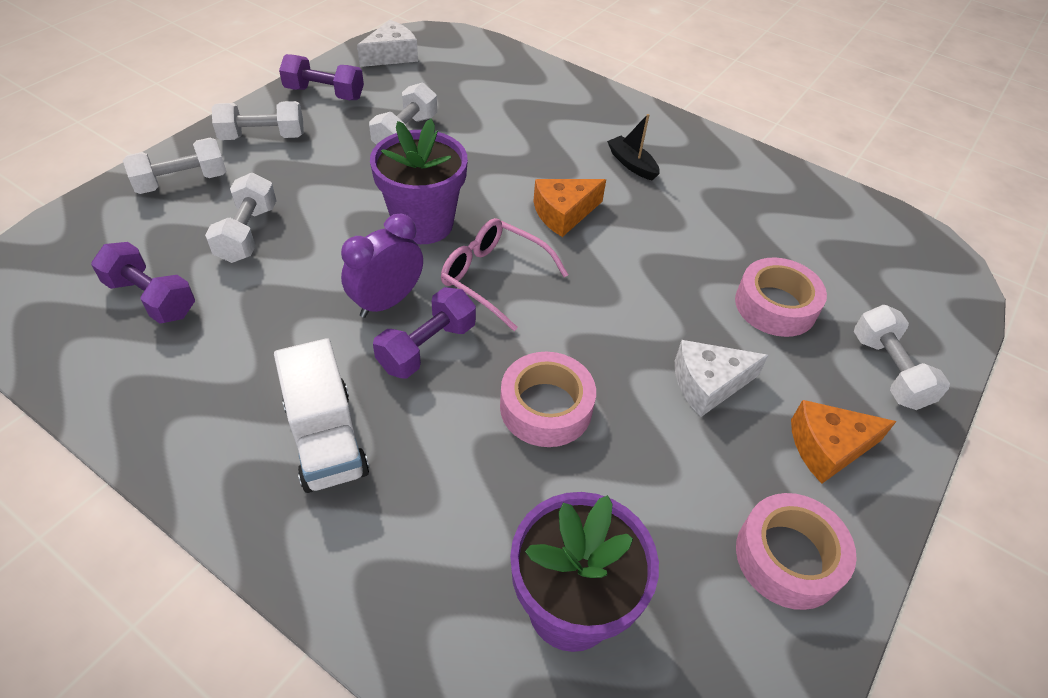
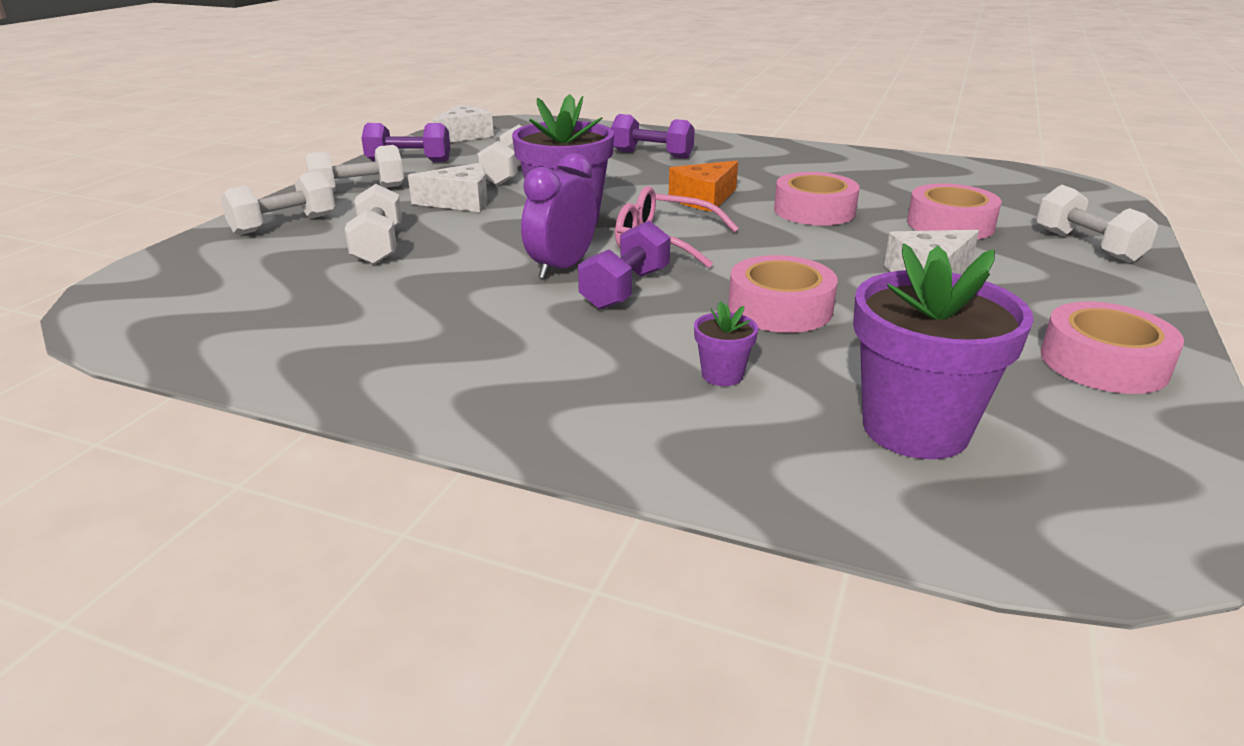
camera: 10 degrees left, 20 degrees down
purple dumbbell [91,242,195,324] -> purple dumbbell moved to [611,114,695,159]
white truck [274,338,369,493] -> none
black boat [607,114,660,181] -> none
orange cheese [791,400,897,484] -> none
none -> white cheese [408,163,488,212]
none -> purple flower pot [694,301,758,386]
none -> pink tape [774,172,860,226]

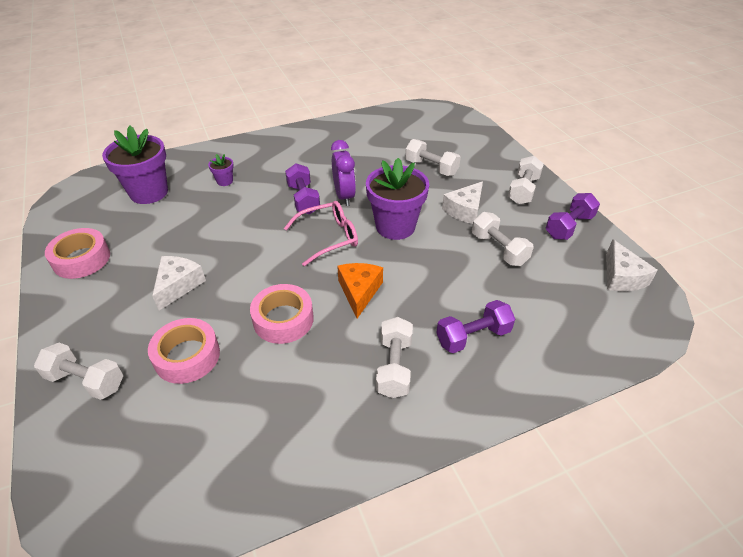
camera: 135 degrees right, 15 degrees up
white dumbbell [221,171,335,235] -> white dumbbell moved to [376,317,413,398]
pink tape [728,255,838,333] -> none

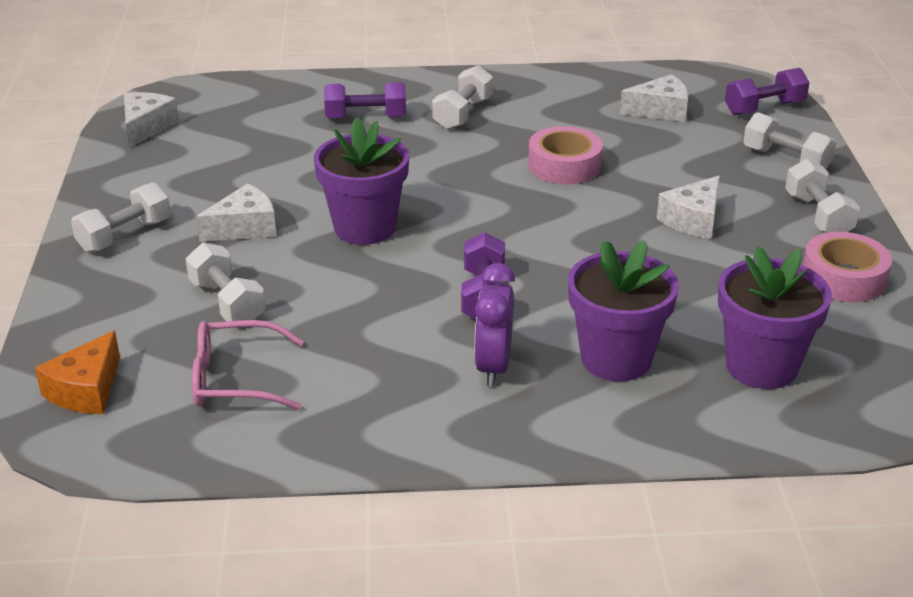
camera: 160 degrees left, 10 degrees down
pink tape [148,318,220,384] -> none
purple flower pot [208,154,234,186] -> purple flower pot [568,240,679,381], size x2.26
pink glasses [284,201,358,266] -> pink glasses moved to [192,320,304,410]
purple clock [331,140,356,206] -> purple clock moved to [474,263,515,386]
orange cheese [337,263,383,318] -> orange cheese moved to [35,331,120,414]
white dumbbell [472,212,534,266] -> white dumbbell moved to [785,159,860,233]
purple dumbbell [546,193,600,240] -> purple dumbbell moved to [725,68,810,115]
none -> white cheese [620,74,688,122]

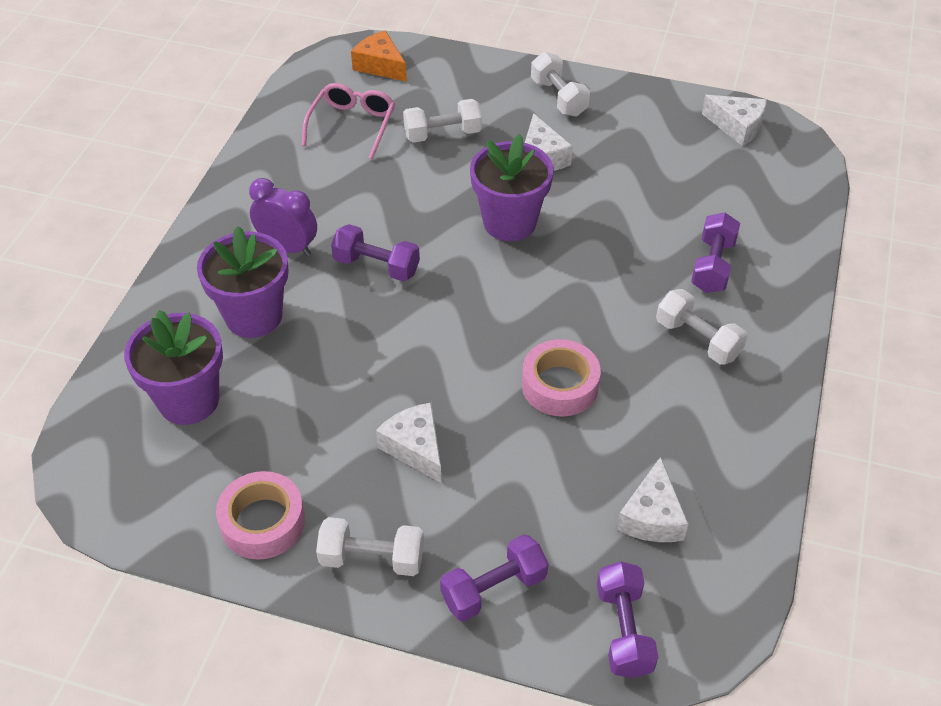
camera: 110 degrees right, 15 degrees up
white dumbbell [743,112,836,169] -> purple dumbbell [440,534,548,621]

